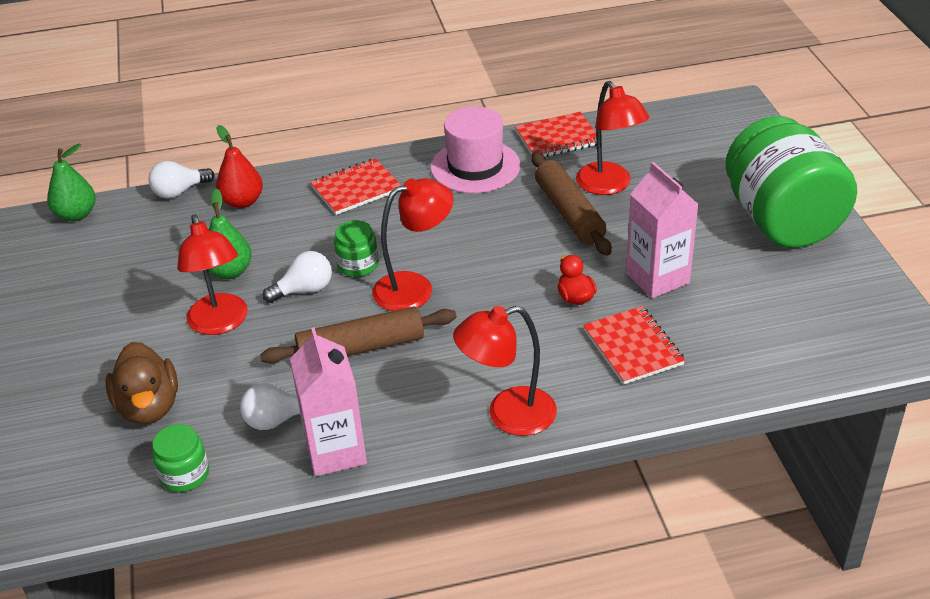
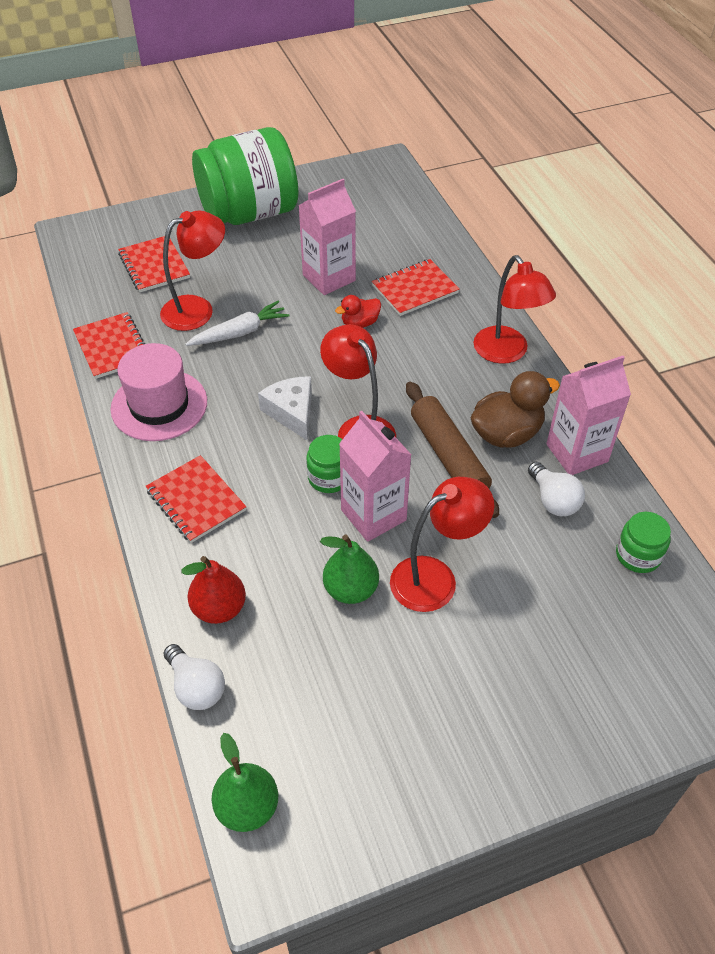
camera: 100 degrees left, 10 degrees up
brown duck [105,342,178,424] -> brown duck moved to [471,371,560,448]
white light bulb [263,251,332,303] -> pink carton [339,411,412,542]
brown rolling pin [532,152,612,256] -> white carrot [185,301,290,346]
none -> red notebook [118,236,190,292]
none -> white cheese [258,376,312,441]

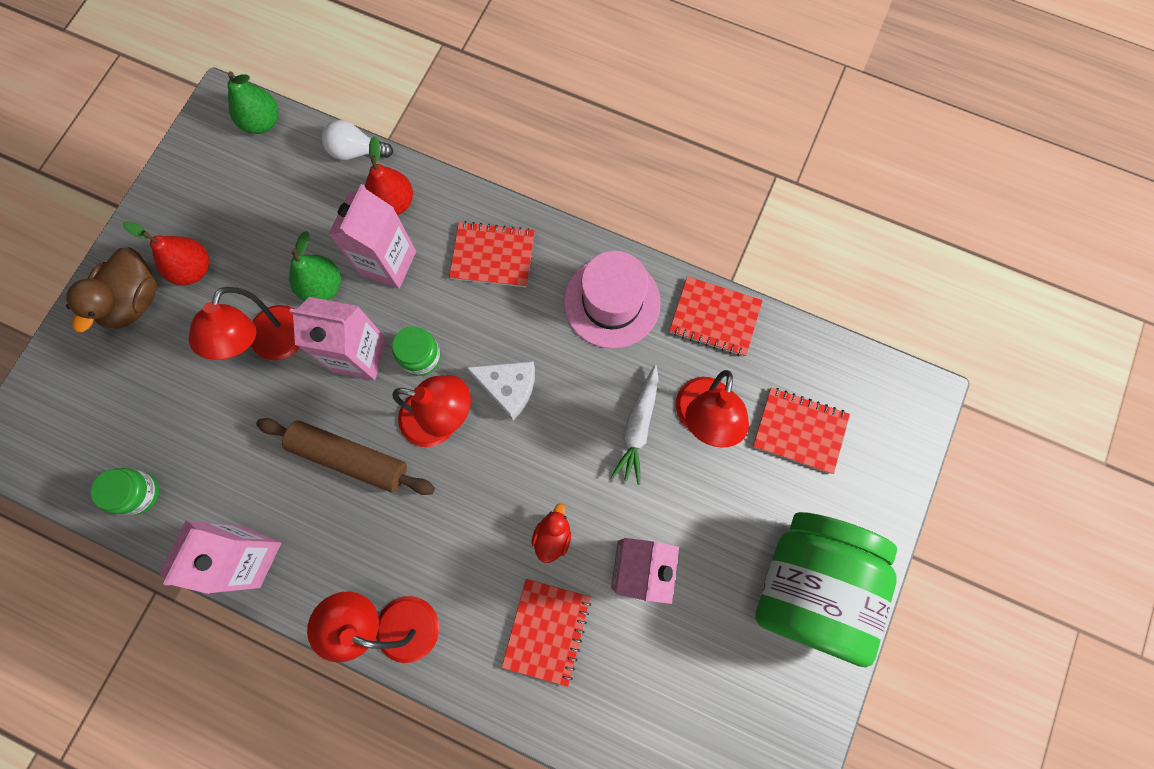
camera: 135 degrees right, 25 degrees up
brown duck [471,371,560,448] -> brown duck moved to [66,247,157,332]
white light bulb [528,462,585,516] -> none
none -> red pear [123,221,209,285]
none -> pink carton [328,184,416,289]

